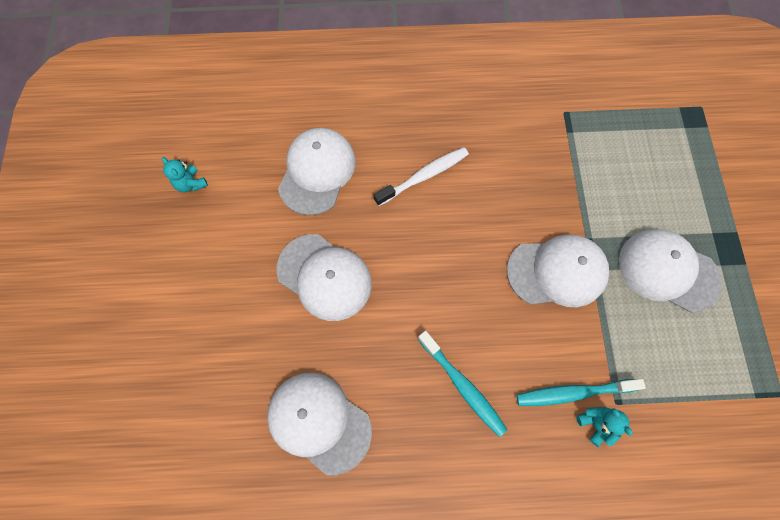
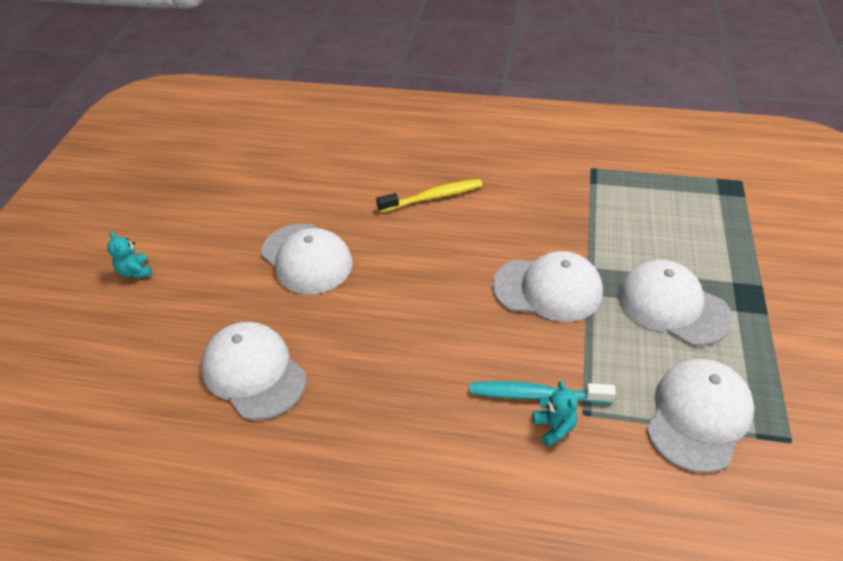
camera: 15 degrees right, 25 degrees down
turquoise teddy bear [162,157,208,192] -> turquoise teddy bear moved to [107,231,152,279]
white cap [278,128,356,215] -> white cap moved to [646,359,755,473]
white toothbrush [374,147,469,206] -> yellow toothbrush [376,179,483,213]
turquoise toothbrush [418,331,507,437] -> none

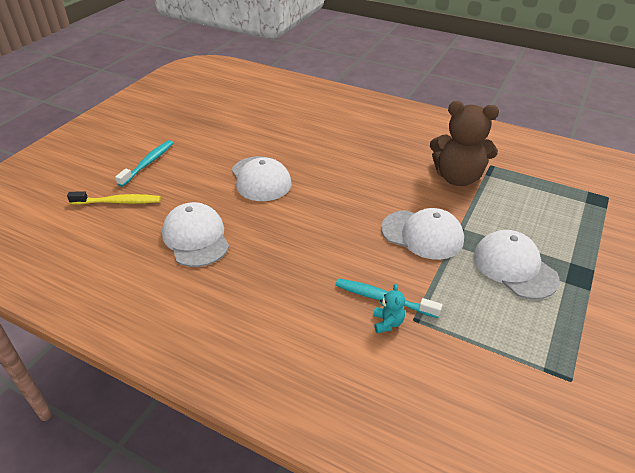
camera: 15 degrees right, 5 degrees down
turquoise teddy bear [107,231,152,279] -> turquoise toothbrush [115,140,173,187]
yellow toothbrush [376,179,483,213] -> yellow toothbrush moved to [67,191,161,205]
white cap [646,359,755,473] -> none
none -> brown teddy bear [430,101,499,186]

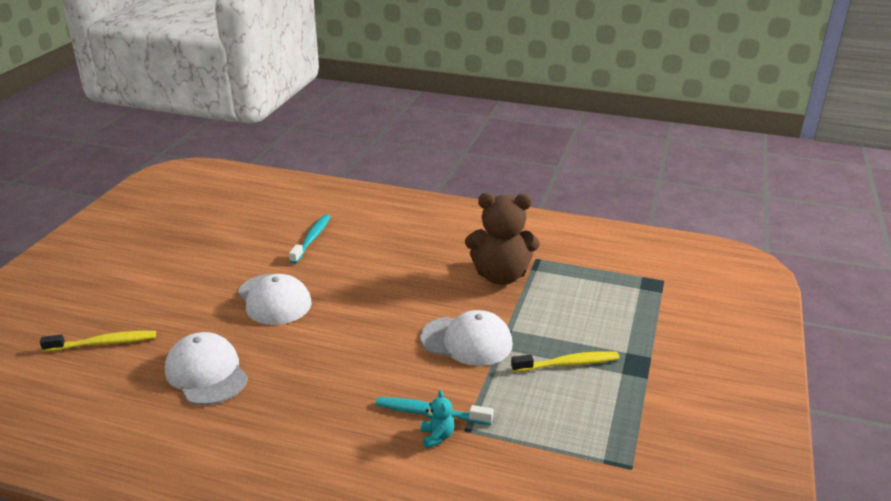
camera: 10 degrees left, 10 degrees down
turquoise toothbrush [115,140,173,187] -> turquoise toothbrush moved to [289,214,330,264]
white cap [473,230,559,299] -> yellow toothbrush [511,351,620,372]

